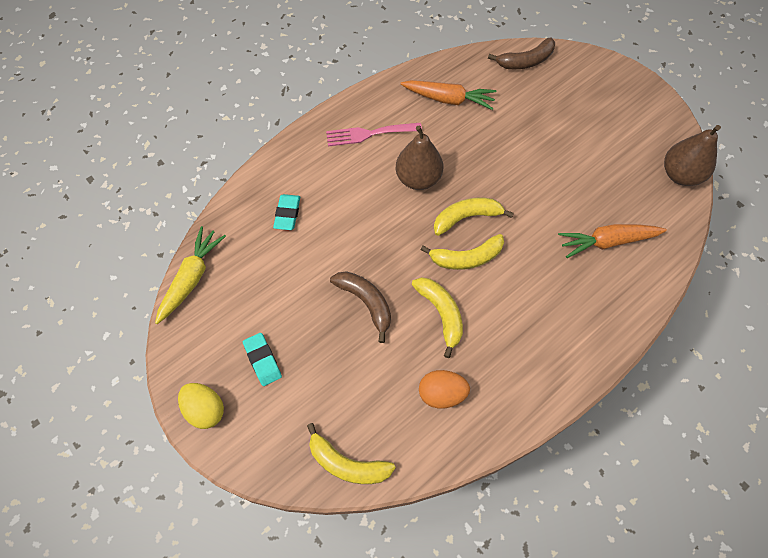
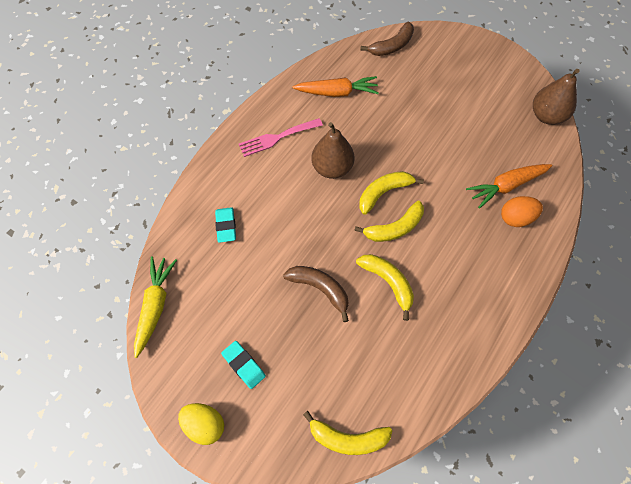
camera: 15 degrees left, 0 degrees up
orange egg [419,370,470,409] -> orange egg moved to [501,196,543,227]

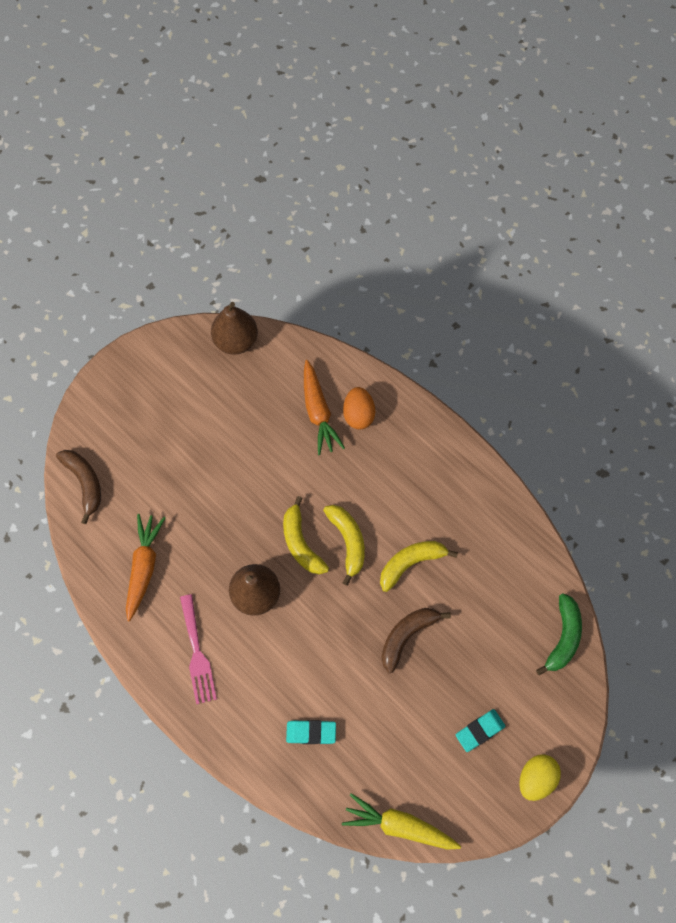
camera: 80 degrees left, 5 degrees up
yellow banana [303,411,393,455] -> green banana [536,593,582,676]

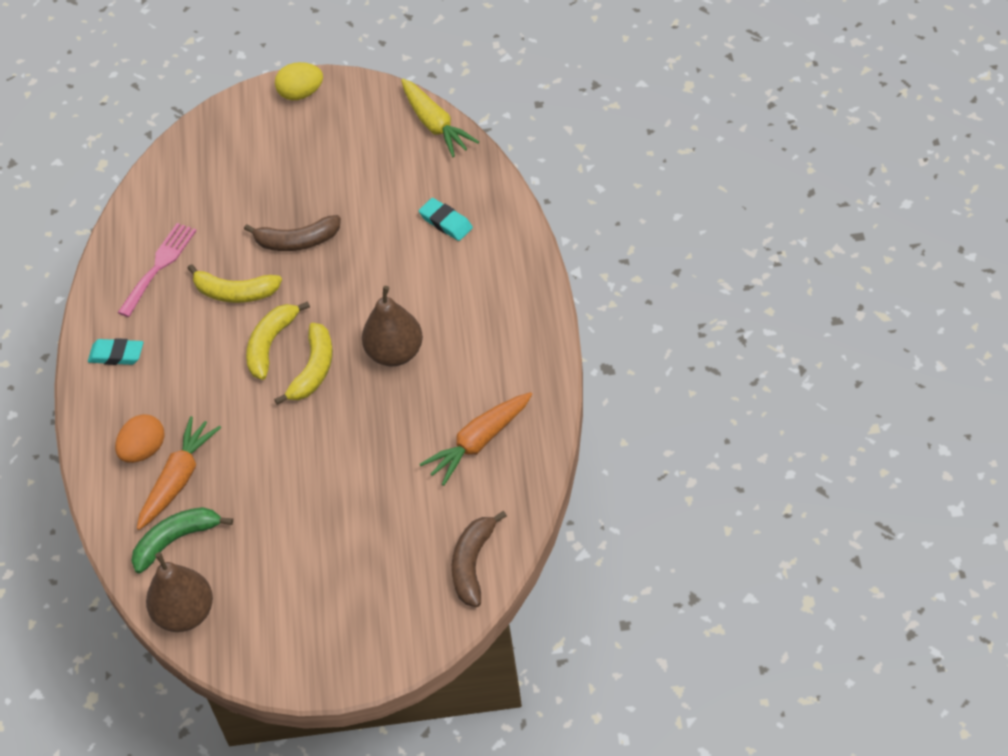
camera: 135 degrees left, 15 degrees down
pink fork [180,594,217,704] -> pink fork moved to [117,223,197,317]
turquoise eraser [456,709,505,752] -> turquoise eraser moved to [88,338,143,365]
green banana [536,593,582,676] -> green banana moved to [131,507,233,573]

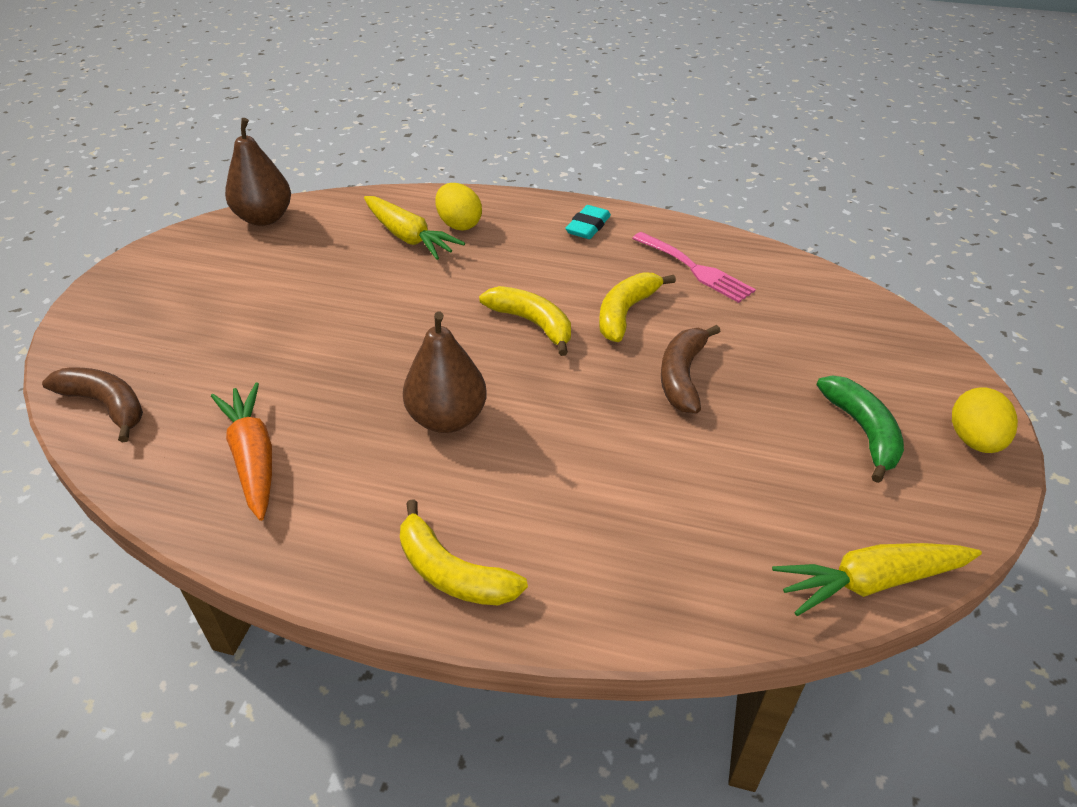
camera: 105 degrees right, 10 degrees down
orange egg [115,414,165,463] -> yellow egg [435,183,482,230]
green banana [131,507,233,573] -> green banana moved to [817,375,904,483]
orange carrot [137,416,221,530] -> yellow carrot [364,196,465,260]
yellow banana [274,323,333,405] -> yellow banana moved to [400,499,528,605]
turquoise eraser [419,198,473,241] -> none

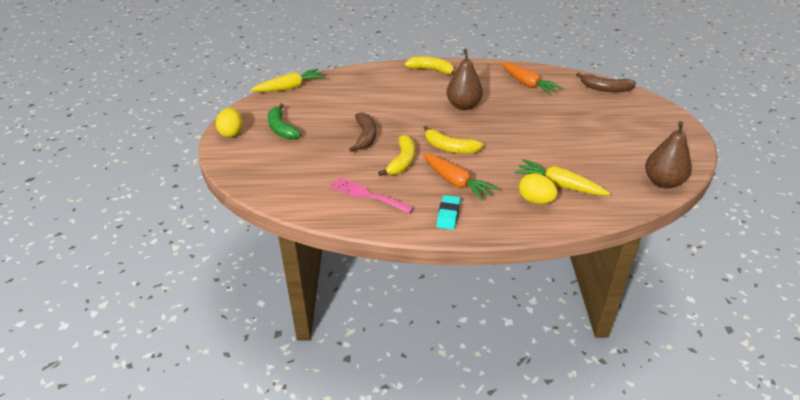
camera: 165 degrees right, 5 degrees down
none -> orange carrot [423,153,498,201]

